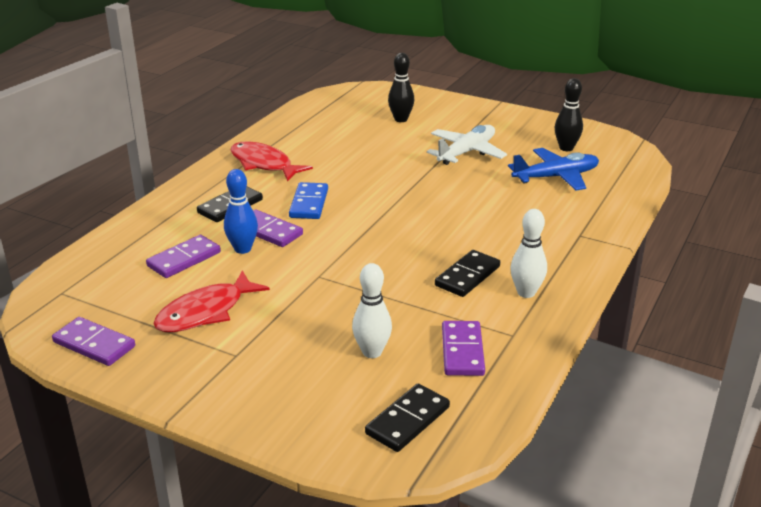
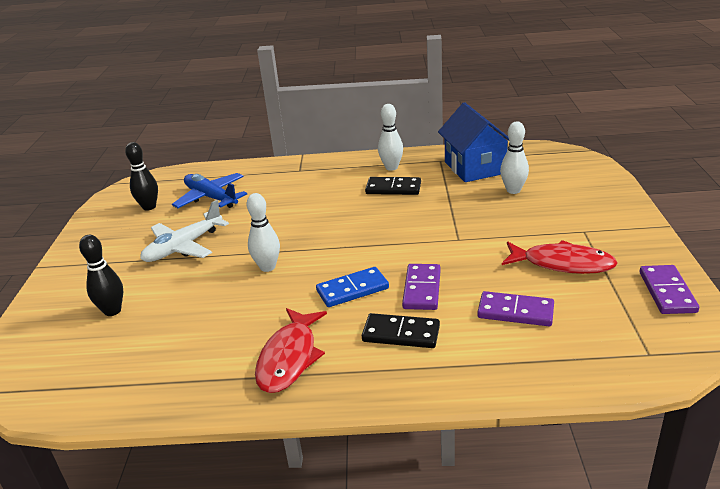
camera: 115 degrees left, 0 degrees up
blue bowling pin [224,169,258,254] -> none
black domino [365,384,450,452] -> none
white plane [427,125,507,165] -> white plane turned 60 degrees counterclockwise [140,200,229,262]
purple domino [442,321,485,376] -> blue house [438,102,509,182]
none -> white bowling pin [247,193,280,272]

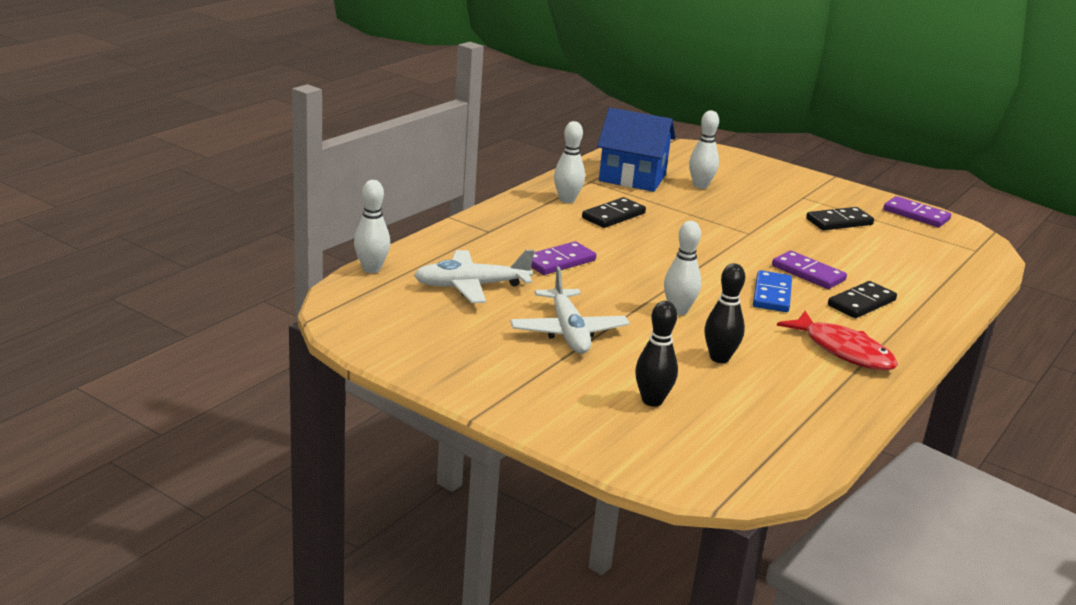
camera: 60 degrees left, 5 degrees down
black bowling pin [125,142,158,211] -> black bowling pin moved to [704,263,745,363]
blue plane [172,173,247,208] -> white plane [414,250,534,303]
purple domino [477,291,554,326] -> purple domino moved to [531,241,596,275]
red fish [502,240,618,274] -> black domino [806,207,874,230]
none -> white bowling pin [354,180,390,273]

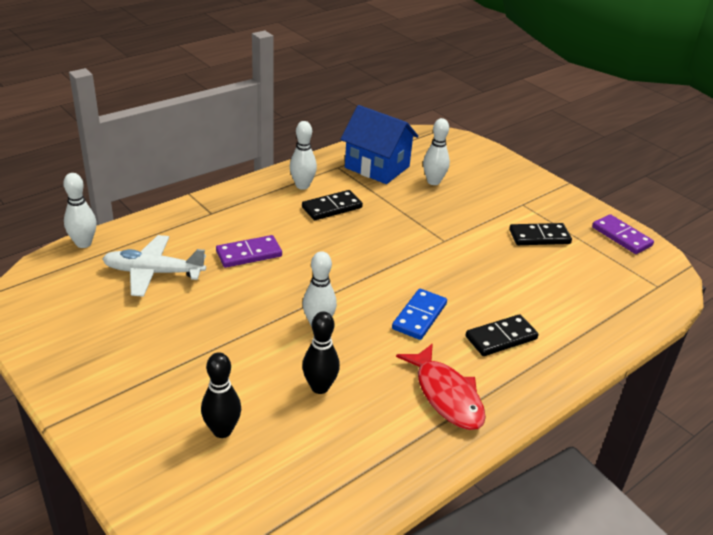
camera: 15 degrees right, 10 degrees up
white plane [510,266,629,354] -> none
purple domino [772,251,847,289] -> none

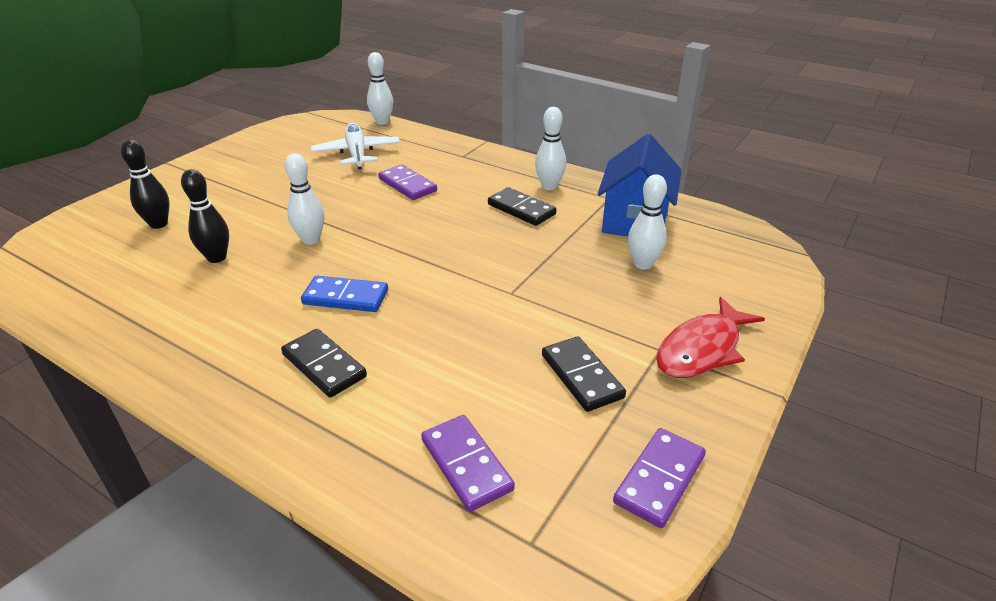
camera: 75 degrees right, 0 degrees up
red fish [396,343,486,430] -> red fish moved to [656,297,765,378]
none -> purple domino [421,415,515,512]

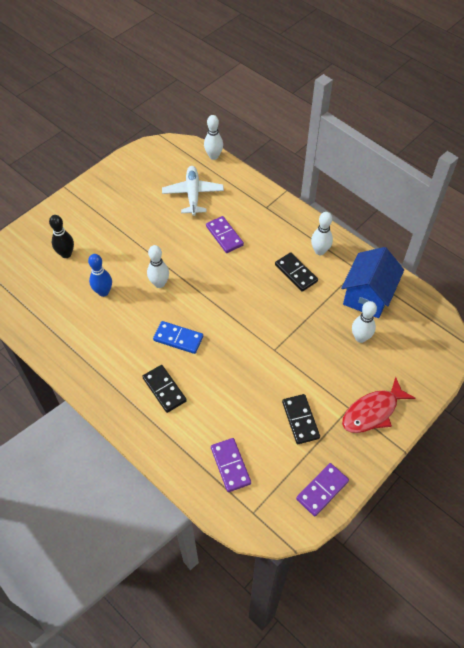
camera: 10 degrees right, 20 degrees up
black bowling pin [181,169,229,263] -> blue bowling pin [88,254,112,297]

